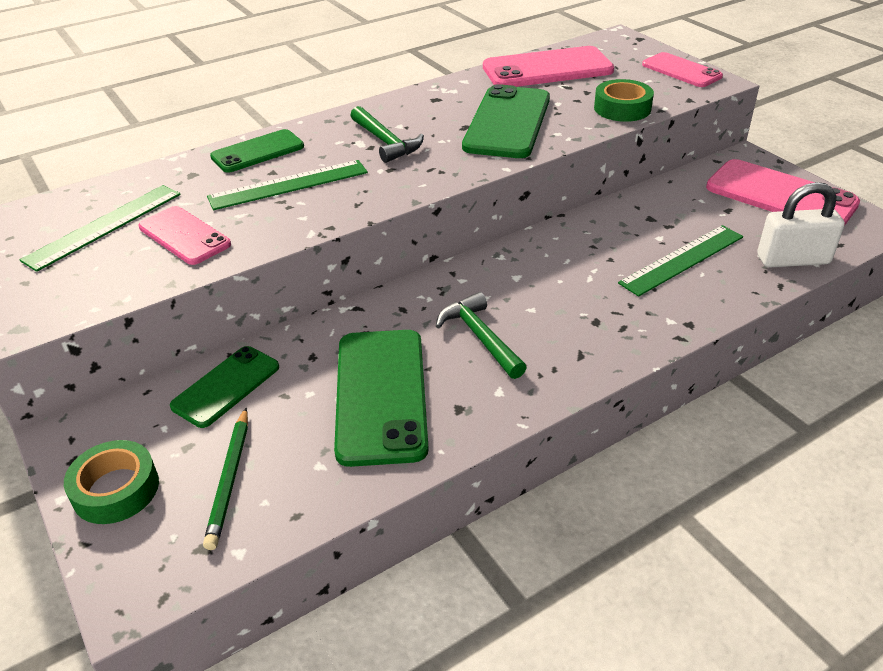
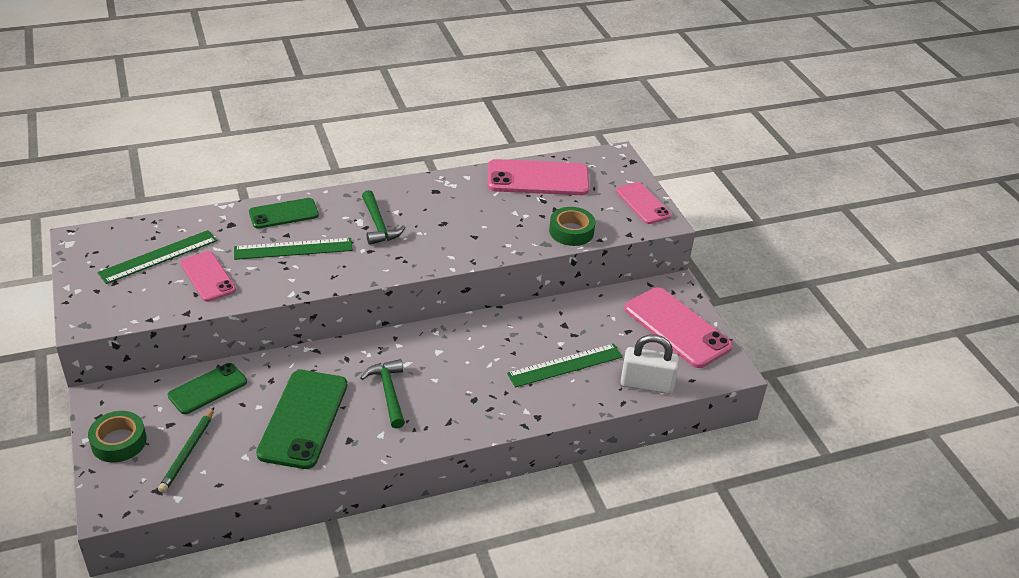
camera: 10 degrees right, 0 degrees up
green phone [462,84,550,158] -> none

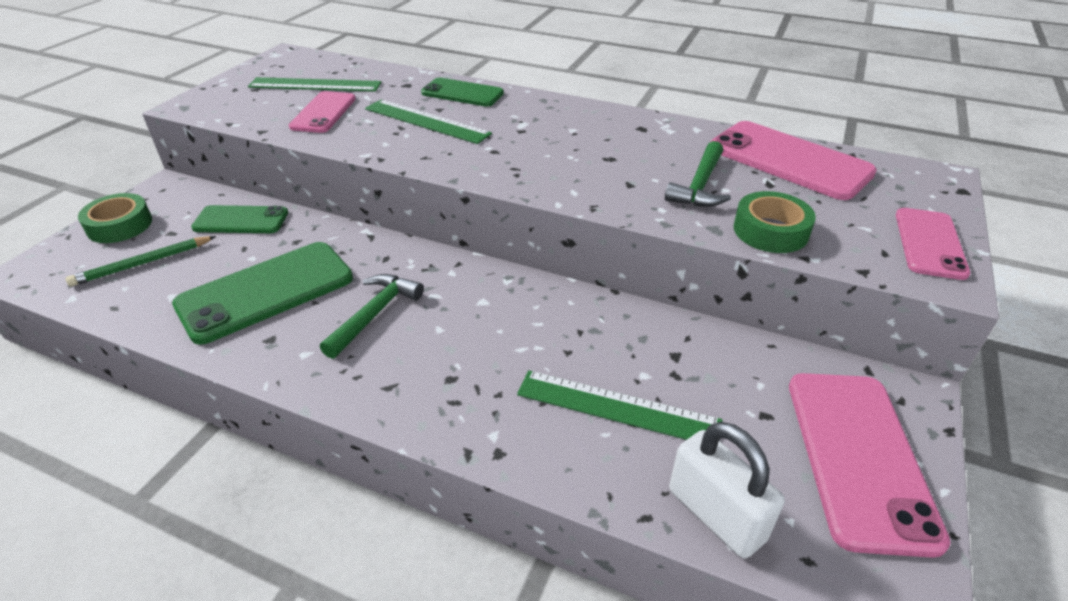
camera: 45 degrees right, 0 degrees up
green hammer [362,190,406,245] -> green hammer moved to [665,141,731,207]

